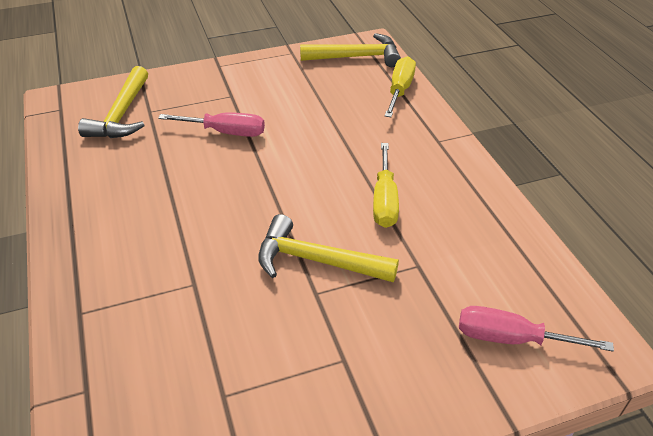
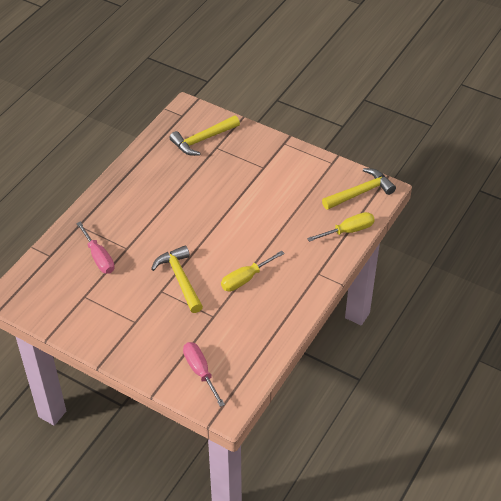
camera: 50 degrees right, 5 degrees up
pink screwdriver [158,112,265,137] -> pink screwdriver moved to [76,221,115,274]
yellow hammer [300,33,401,67] -> yellow hammer turned 75 degrees counterclockwise [322,168,396,210]

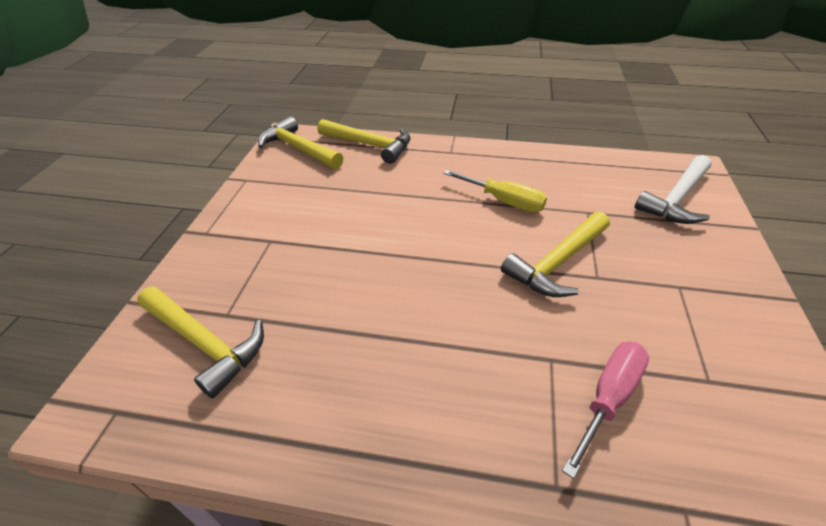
camera: 110 degrees left, 5 degrees down
pink screwdriver [183,342,225,407] -> white hammer [635,155,712,224]
yellow screwdriver [307,212,375,242] -> yellow hammer [318,119,410,164]

